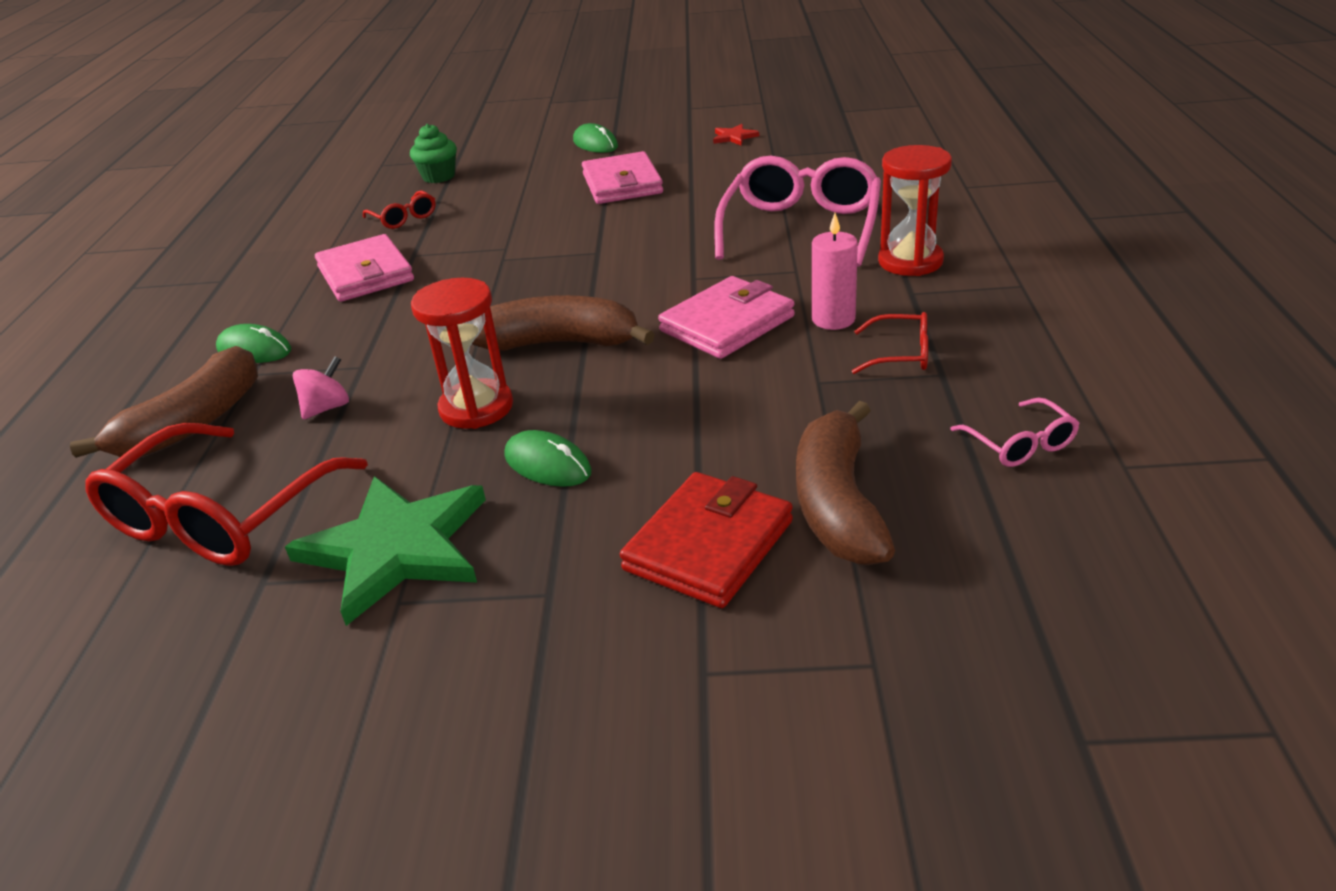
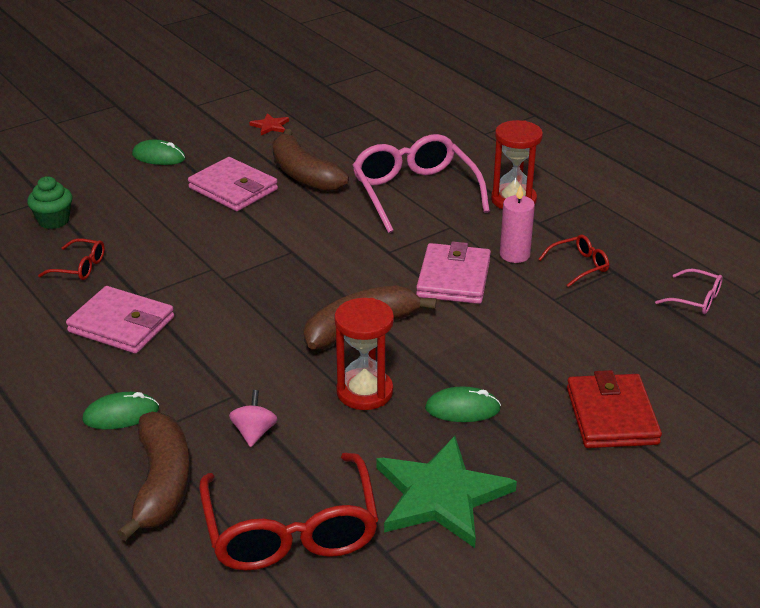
camera: 40 degrees left, 0 degrees up
brown banana [796,401,895,565] -> brown banana moved to [272,129,349,192]

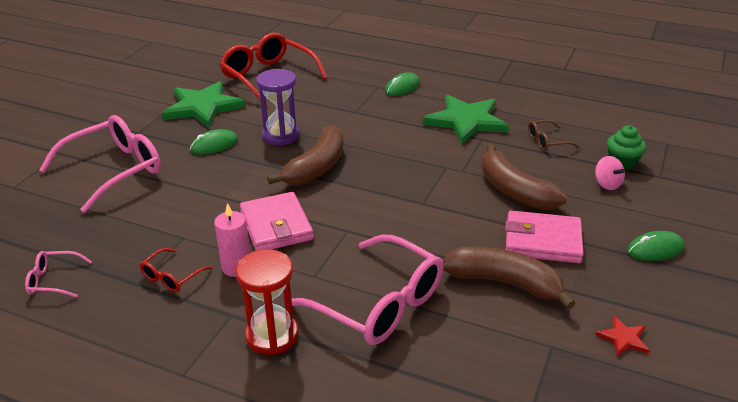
camera: 150 degrees right, 0 degrees up
red glasses [38,238,105,280] -> brown glasses [528,120,580,151]
pink wallet [66,286,174,354] -> green star [423,95,509,144]
brown banana [117,412,190,541] -> brown banana moved to [481,145,567,210]
pink spinning top [229,390,278,447] -> pink spinning top moved to [595,156,625,190]
red hourglass [334,298,394,410] -> purple hourglass [256,69,300,145]
red wallet [567,370,662,448] -> pink glasses [39,115,161,213]

